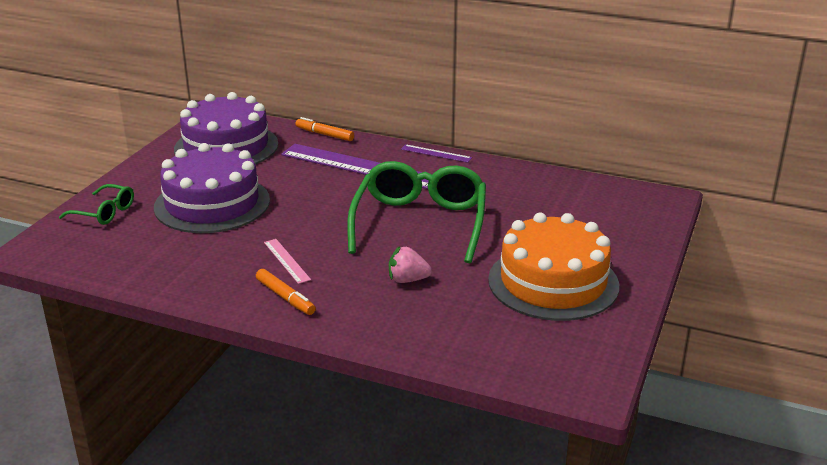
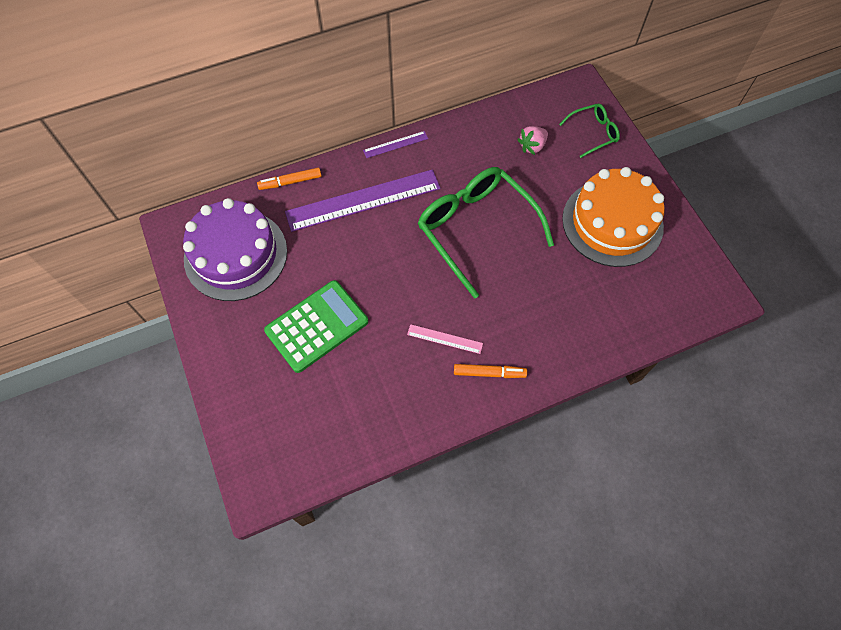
camera: 45 degrees left, 35 degrees up
green glasses [59,184,134,225] -> green glasses moved to [559,104,620,158]
purple cake [154,143,270,233] -> green calculator [264,280,368,373]
pink strawberry [389,246,432,283] -> pink strawberry moved to [517,126,548,155]

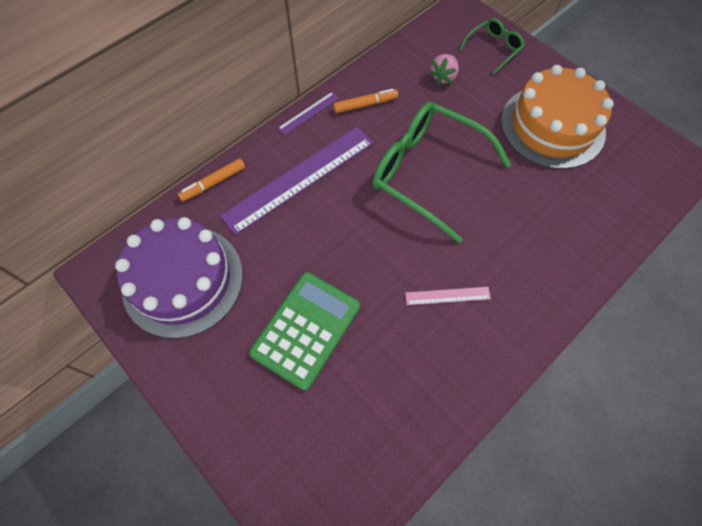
camera: 20 degrees left, 0 degrees up
orange marker [454,364,527,378] -> orange marker moved to [333,89,398,113]

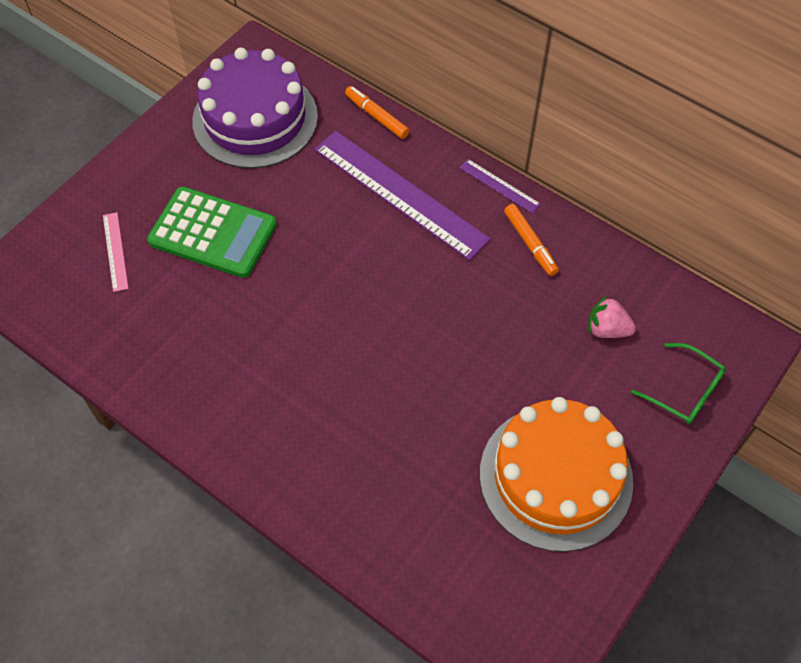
camera: 80 degrees right, 5 degrees down
green glasses [372,102,511,243] -> none
pink ruler [405,287,491,305] -> pink ruler moved to [103,212,128,292]

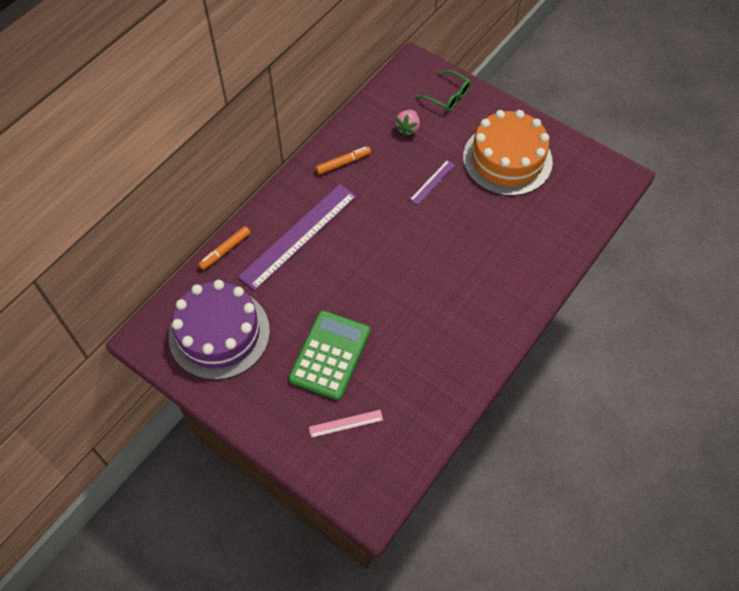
camera: 90 degrees left, 0 degrees up
purple ruler [459,159,541,213] -> purple ruler moved to [410,160,455,205]
green glasses [631,343,726,424] -> green glasses turned 90 degrees clockwise [416,70,471,111]

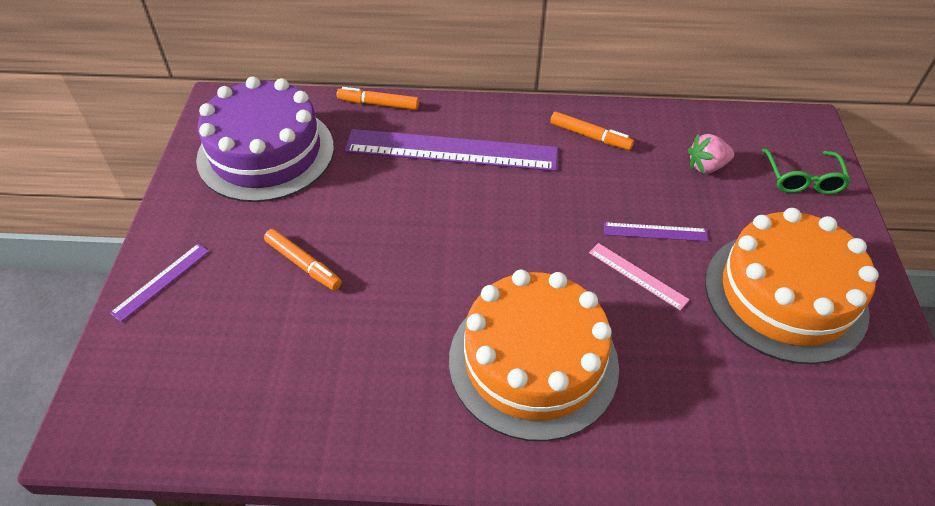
camera: 55 degrees right, 10 degrees down
green calculator [288,310,370,400] -> orange marker [264,229,342,290]
pink ruler [309,410,383,438] -> pink ruler moved to [589,243,689,310]
none -> purple ruler [110,244,209,322]
none -> orange cake [449,270,619,441]

